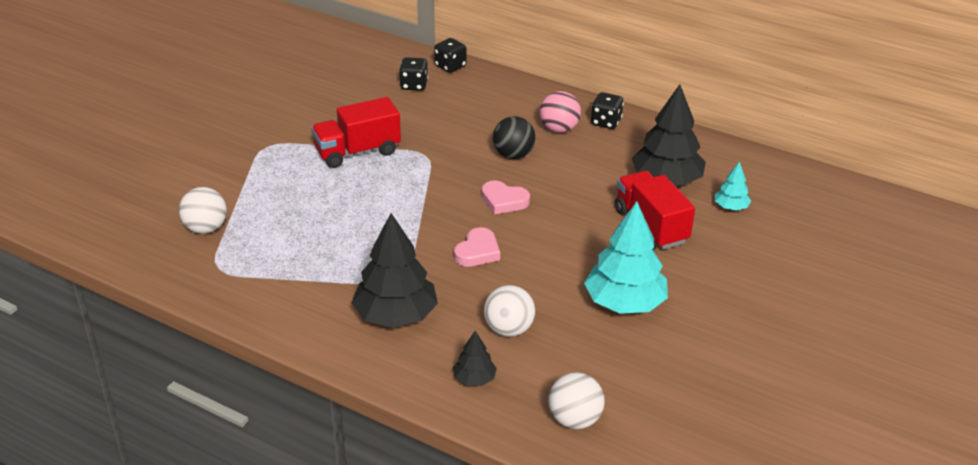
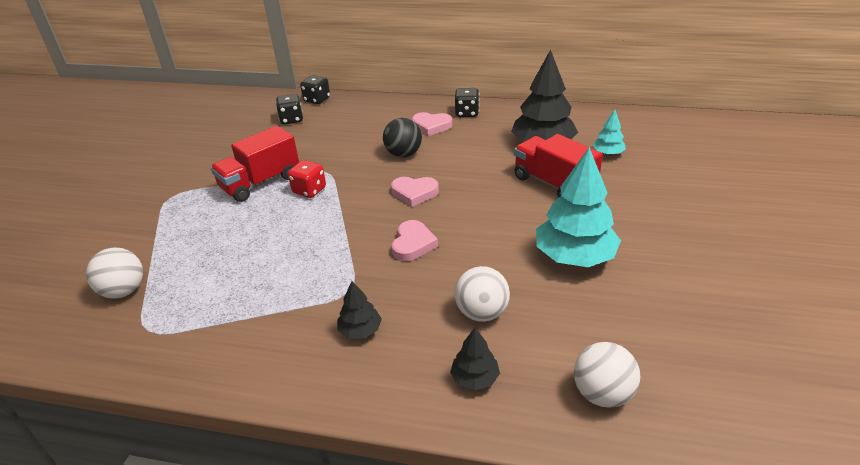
camera: 15 degrees left, 0 degrees up
black tree [352,213,438,328] -> black tree [337,281,382,338], size x0.49
pink ball [540,91,581,133] -> pink heart [412,112,452,136]
none -> red dice [288,160,326,198]

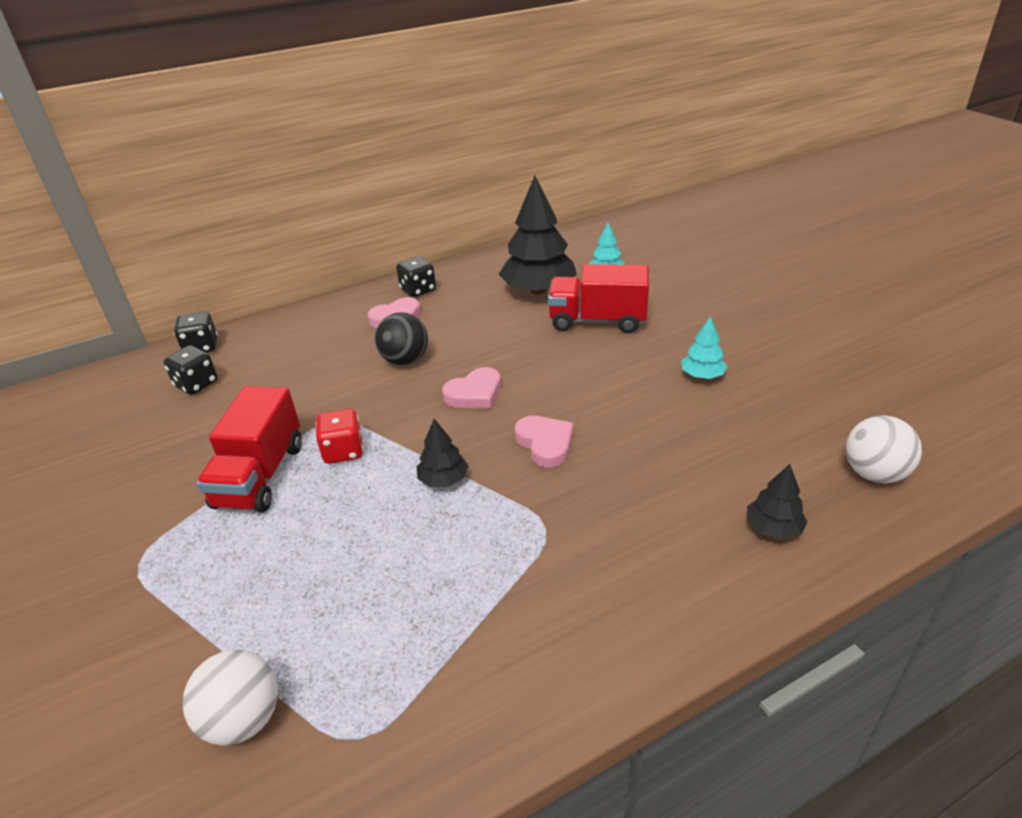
camera: 40 degrees left, 0 degrees up
black tree [337,281,382,338] -> black tree moved to [417,419,469,487]
white ball [455,266,510,322] -> none
turquoise tree [536,147,621,267] -> turquoise tree [681,316,727,379], size x0.49

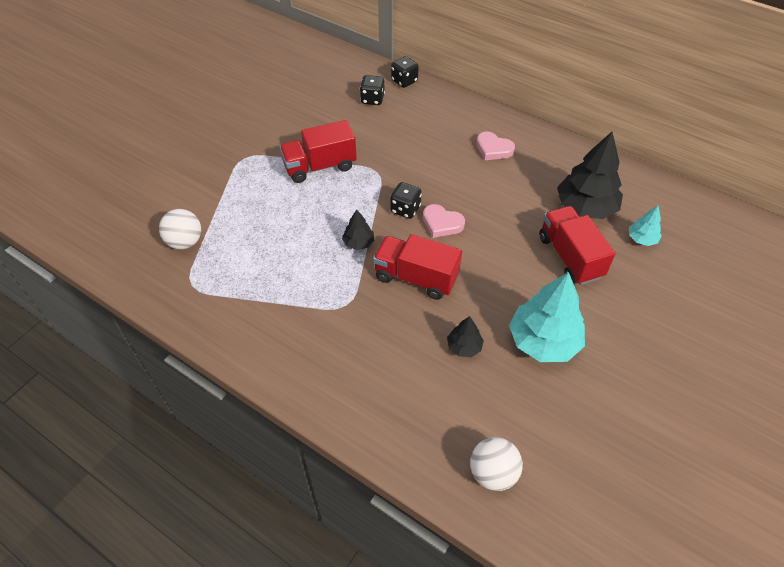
camera: 60 degrees right, 15 degrees up
red dice [315,409,363,464] -> none
black ball [375,312,428,365] -> none
black dice [396,256,436,297] -> black dice moved to [390,182,422,219]
pink heart [515,416,573,468] -> red truck [373,234,462,300]
turquoise tree [681,316,727,379] -> turquoise tree [509,272,585,362], size x2.06
black tree [747,464,808,540] -> black tree moved to [447,316,484,357]

